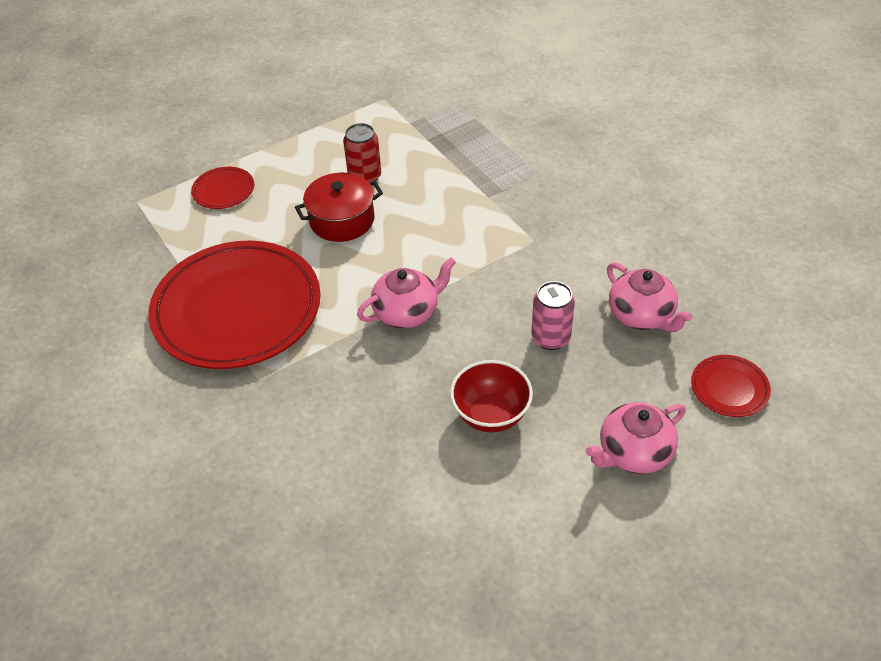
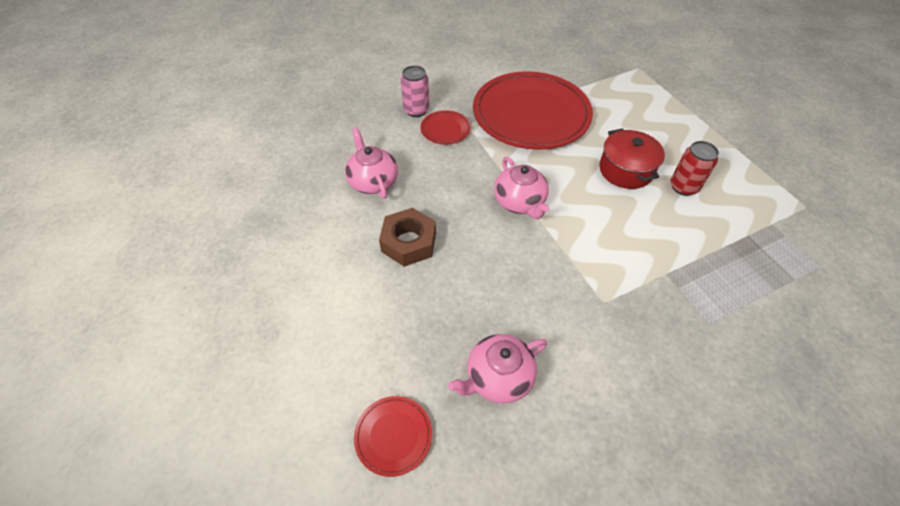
camera: 95 degrees right, 5 degrees up
red plate [191,167,254,209] -> red plate moved to [420,110,471,144]
red bowl [450,360,533,432] -> brown nut [379,208,436,267]
pink can [531,281,575,350] -> pink can moved to [401,65,430,117]
pink teapot [586,402,686,474] -> pink teapot moved to [345,127,398,199]

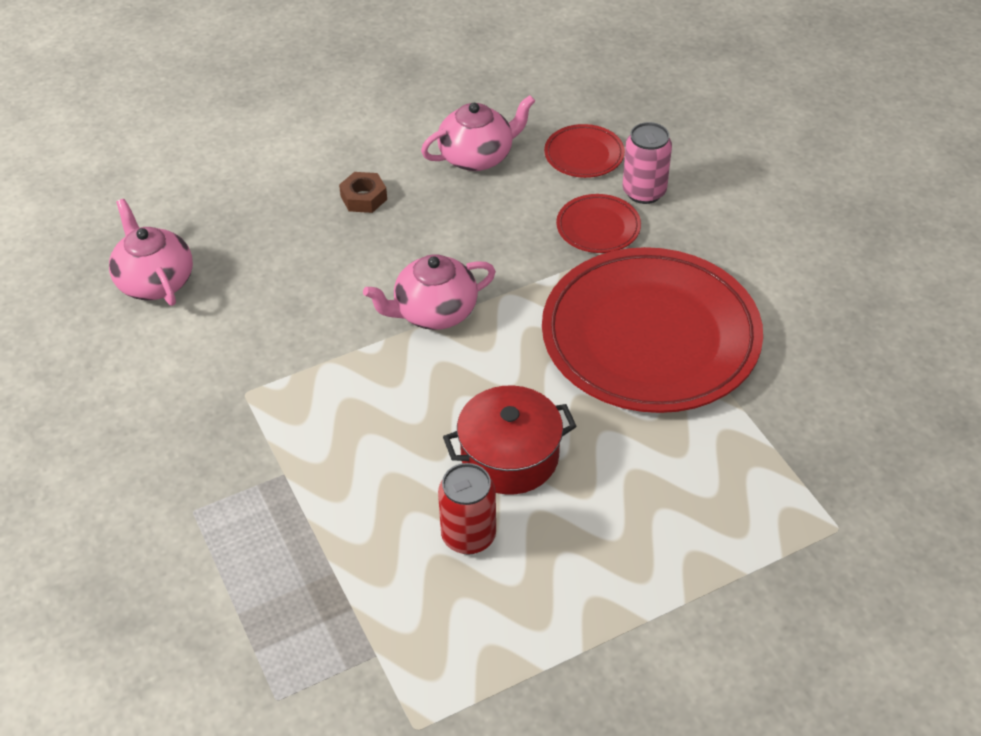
camera: 90 degrees right, 5 degrees down
red plate [354,396,432,477] -> red plate moved to [544,124,625,178]
brown nut [379,208,436,267] -> brown nut [339,172,387,213], size x0.59

